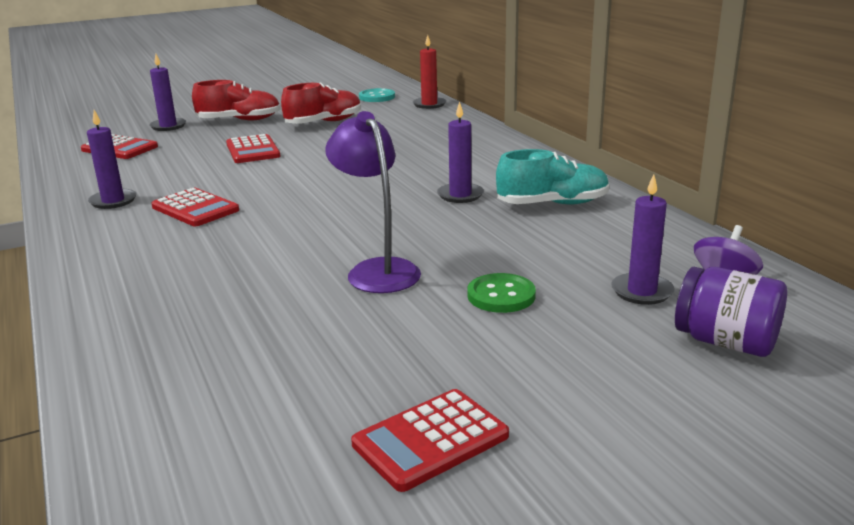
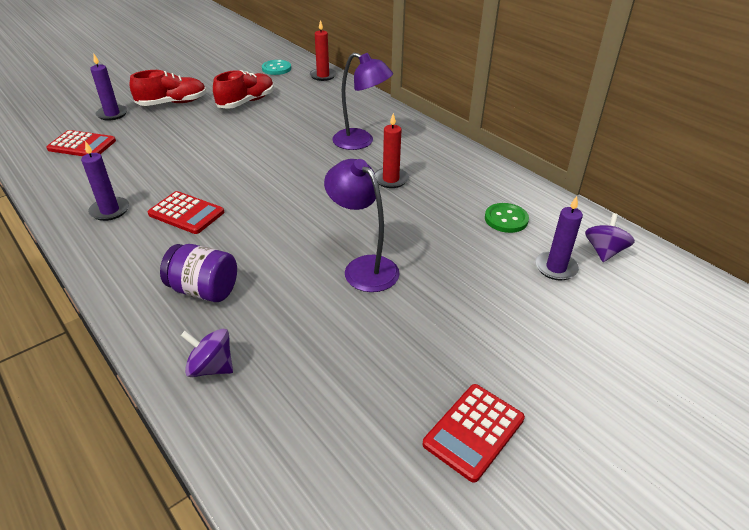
camera: 15 degrees left, 15 degrees up
red calculator [226,134,281,163] -> none
purple candle [437,101,484,203] -> red candle [375,113,409,188]
green button [467,273,536,313] -> green button moved to [485,203,529,233]
turquoise shoe [496,149,610,205] -> none
purple jar [675,267,787,357] -> purple jar moved to [160,244,237,302]
none -> purple spinning top [181,329,233,377]
none -> purple lamp [332,53,393,150]

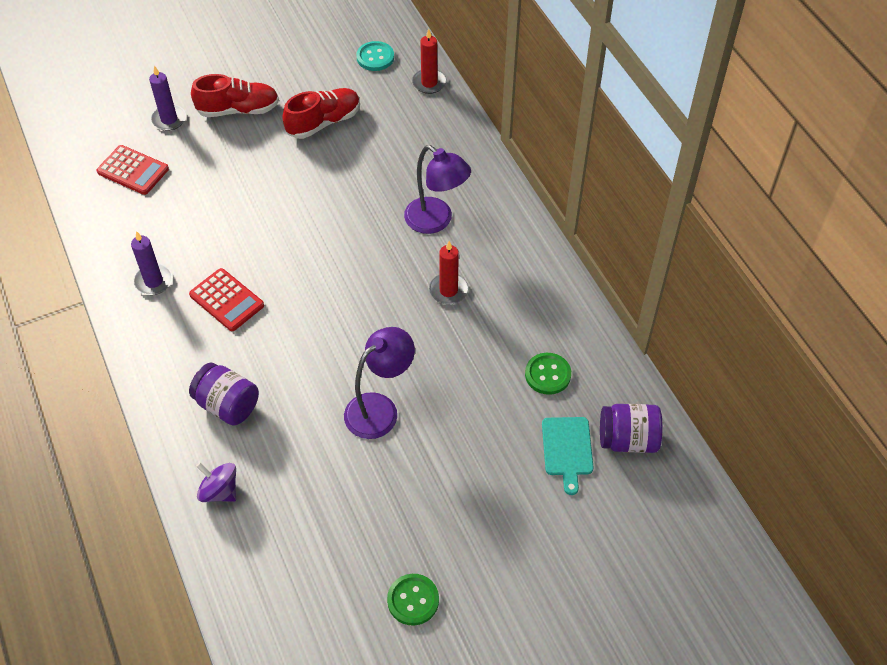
camera: 15 degrees right, 15 degrees up
purple lamp [324,159,400,292] -> purple lamp turned 75 degrees clockwise [344,327,415,439]
red calculator [423,384,525,483] -> green button [387,574,439,626]
purple candle [535,196,583,281] -> turquoise cutting board [542,417,594,495]
purple spinning top [585,213,635,262] -> purple jar [600,404,663,453]

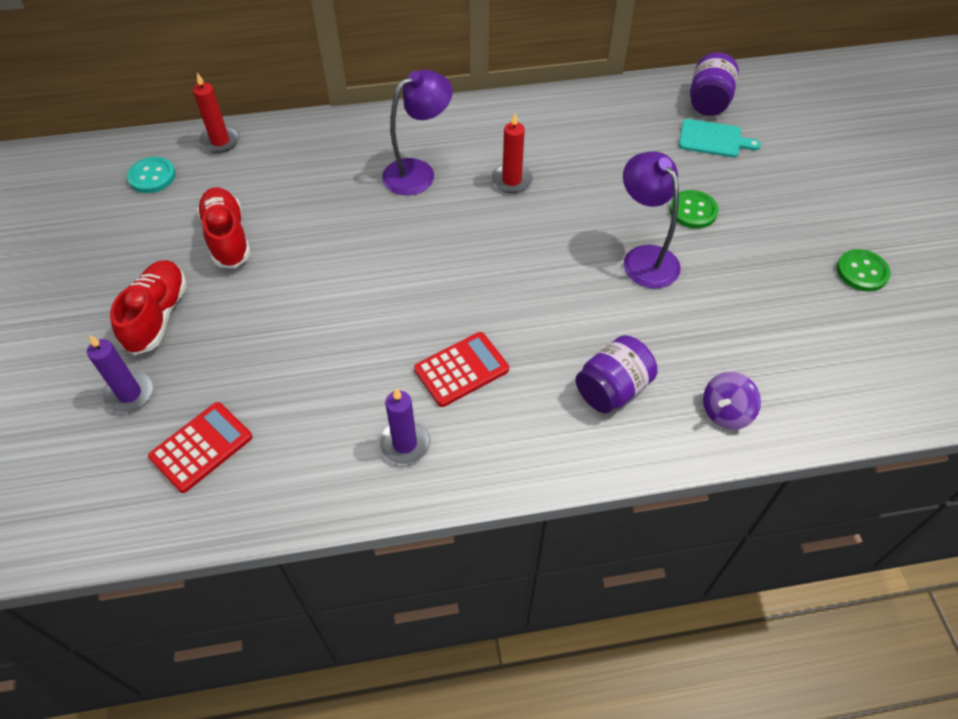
camera: 75 degrees left, 0 degrees up
green button [525,353,571,395] -> green button moved to [670,190,719,229]

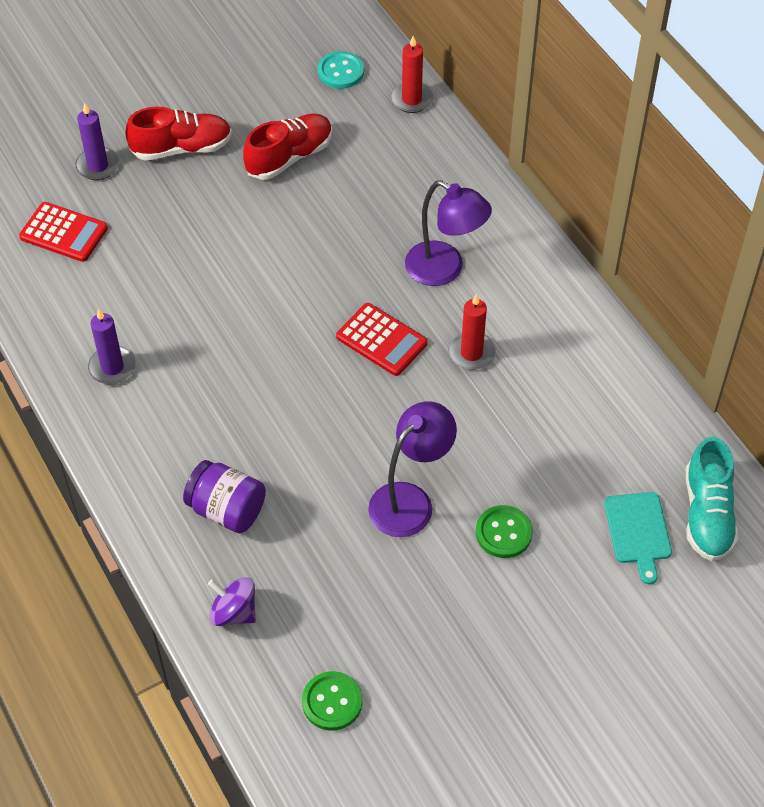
camera: 70 degrees right, 0 degrees up
red calculator [414,332,509,407] -> red calculator moved to [336,303,428,376]
purple jar [690,52,739,116] -> turquoise shoe [686,437,738,561]
green button [836,249,891,292] -> green button moved to [302,671,362,731]

